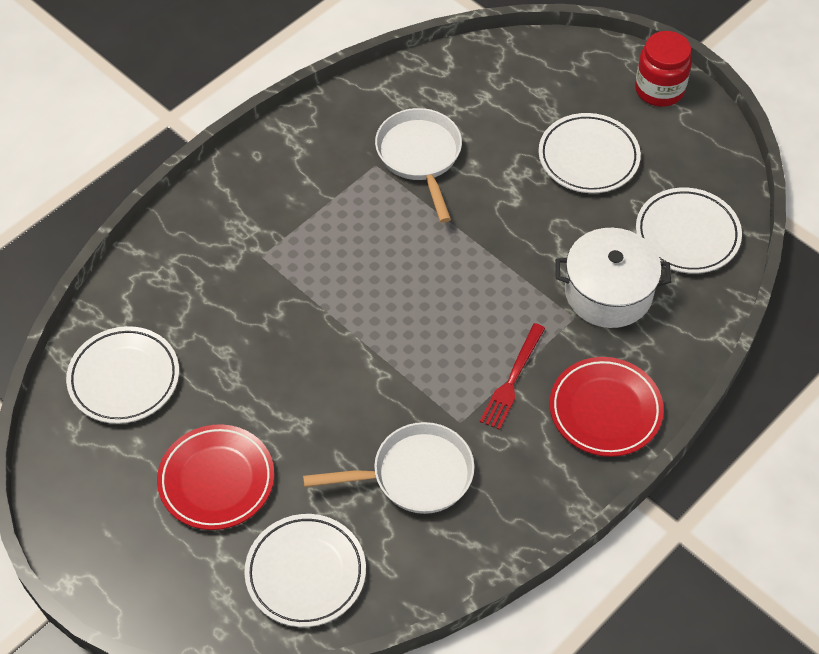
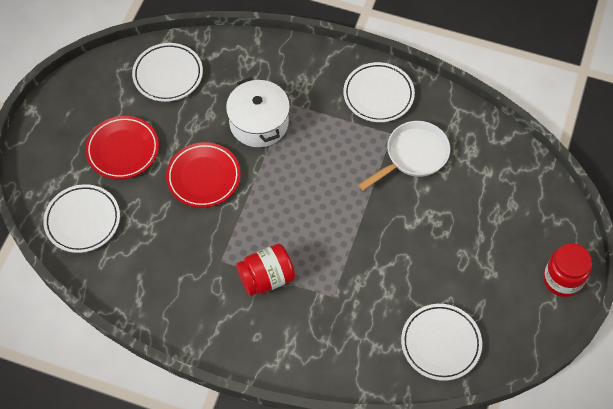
camera: 65 degrees right, 5 degrees up
white pan [303,422,475,514] -> none
red fork [480,323,545,430] -> red jar [236,244,295,296]
white plate [538,113,641,193] -> white plate moved to [343,62,415,122]
red plate [550,357,664,457] -> red plate moved to [166,142,241,208]
white pot [555,228,671,328] -> white pot moved to [226,77,290,147]

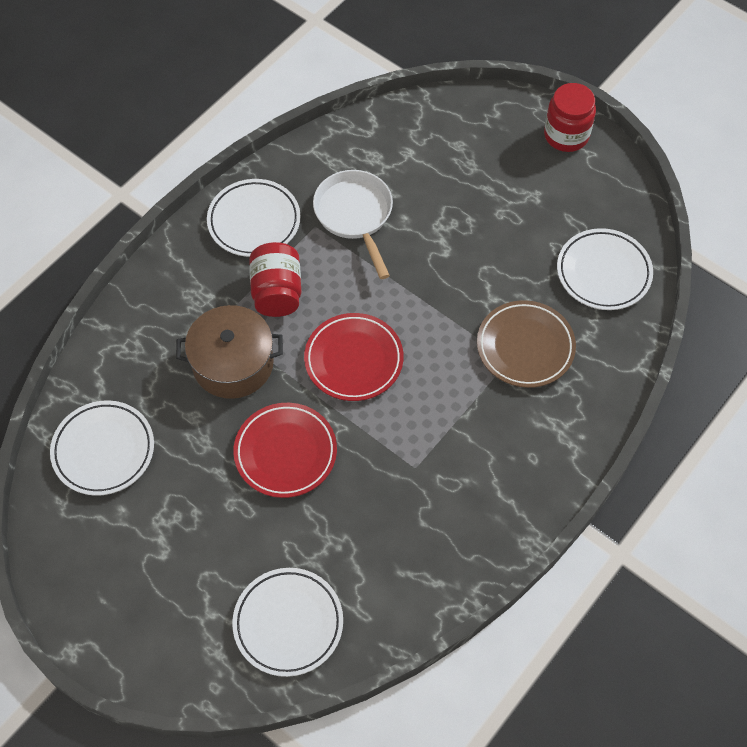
camera: 70 degrees left, 0 degrees up
red plate [85,116,159,179] -> red plate moved to [304,313,404,401]
white pot [226,77,290,147] -> brown pot [176,305,283,399]
red jar [236,244,295,296] -> red jar moved to [249,242,302,317]
none -> brown plate [477,300,576,388]

